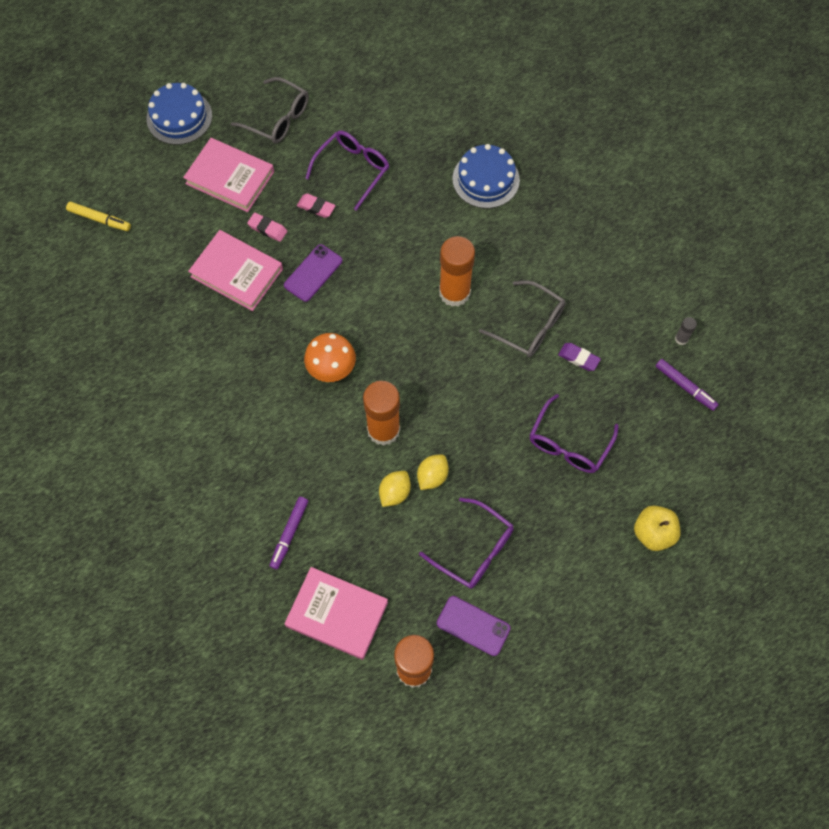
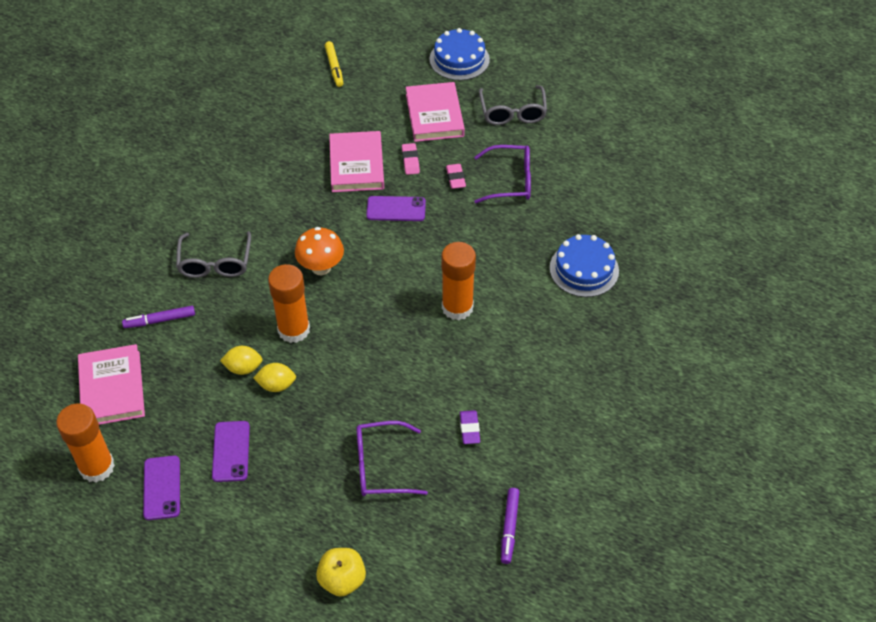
camera: 55 degrees right, 15 degrees down
purple glasses [419,498,514,589] -> purple phone [212,421,250,482]
grey glasses [479,280,566,357] -> grey glasses moved to [176,231,251,278]
grey glue stick [675,317,697,345] -> none

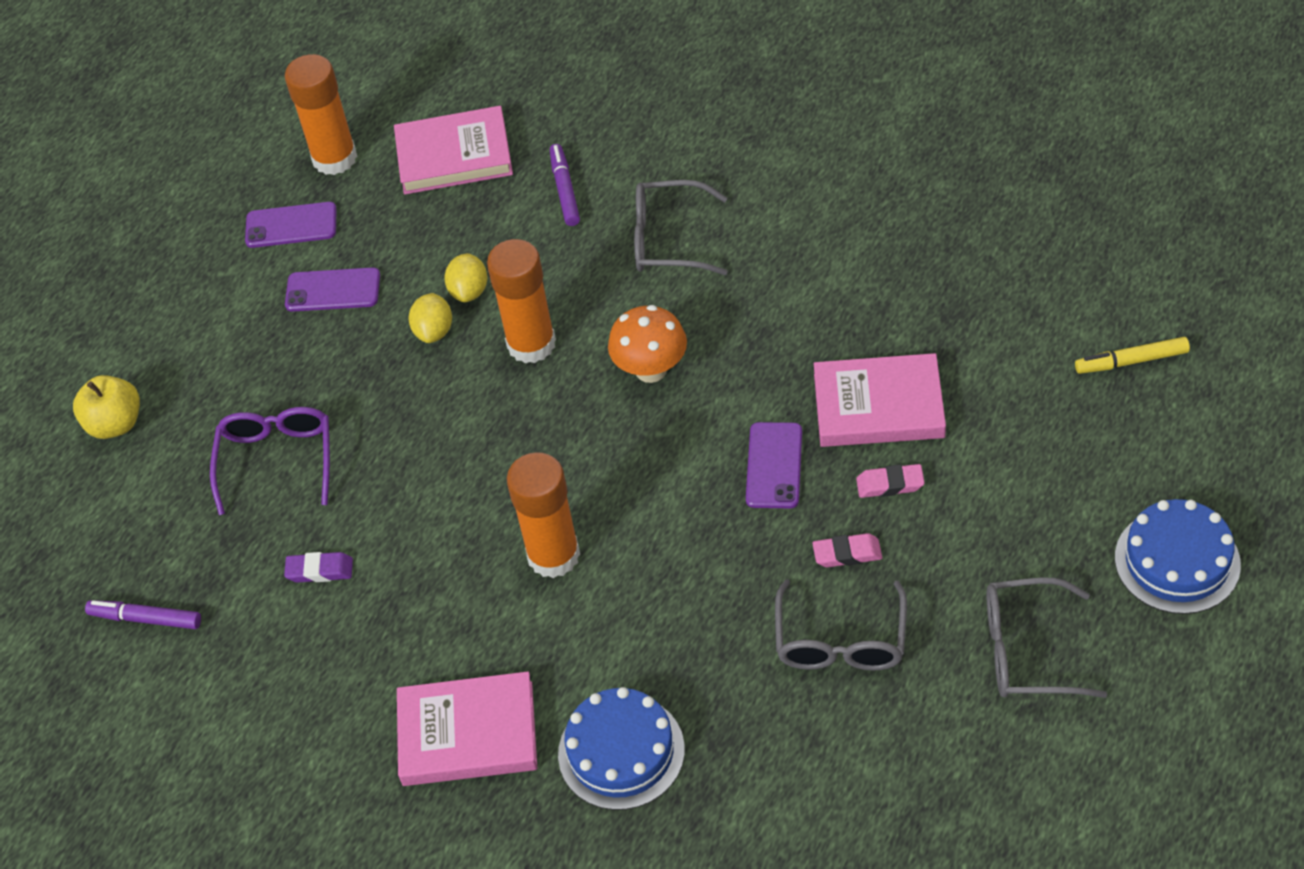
camera: 100 degrees right, 0 degrees up
pink book [406,82,465,142] -> pink book moved to [397,672,537,786]
purple glasses [474,145,531,203] -> grey glasses [775,579,907,671]

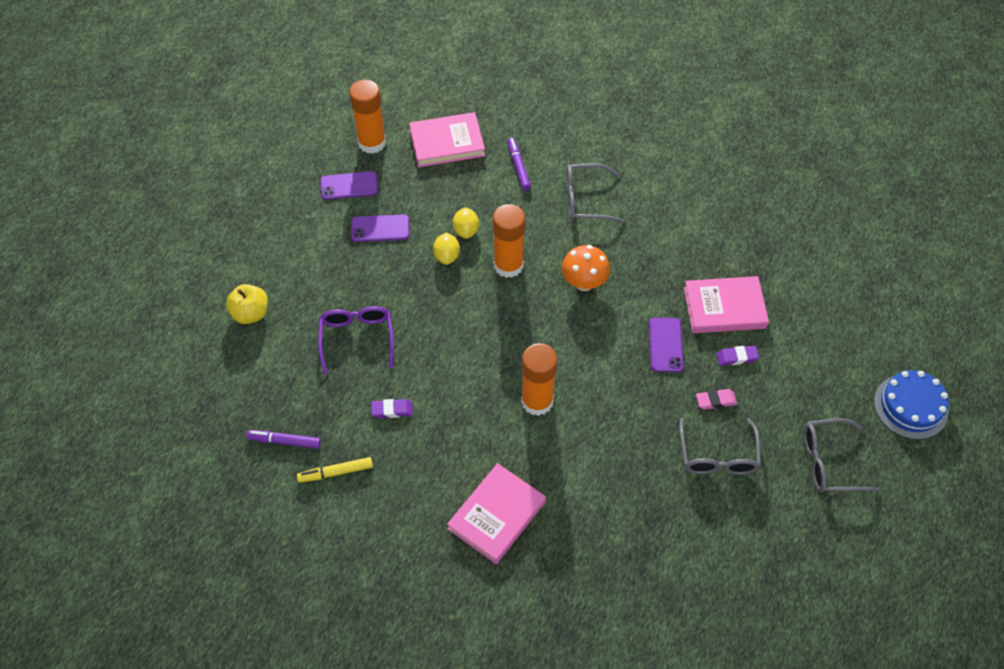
camera: 10 degrees left, 5 degrees up
pink book [397,672,537,786] -> pink book turned 45 degrees counterclockwise [447,463,546,564]
blue cake [558,687,685,810] -> none
pink eraser [856,464,925,498] -> purple eraser [716,345,759,366]
yellow marker [1075,337,1190,374] -> yellow marker moved to [297,457,373,483]

